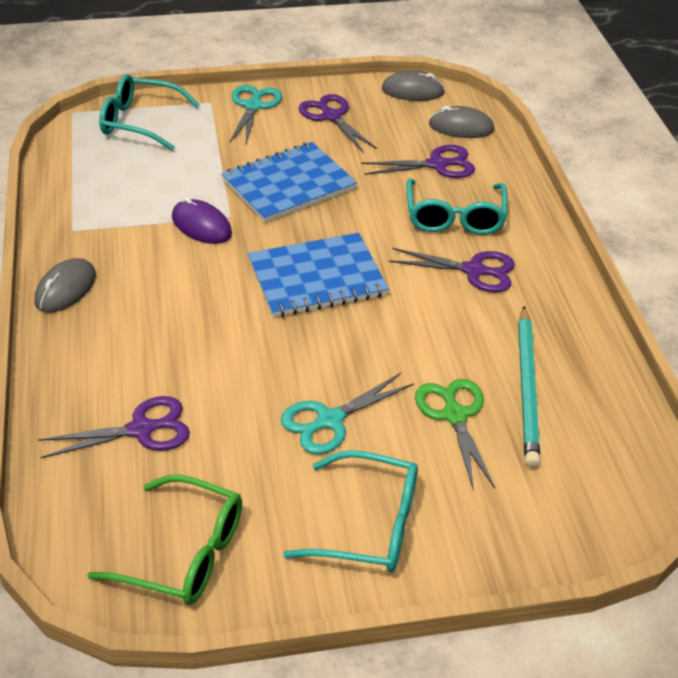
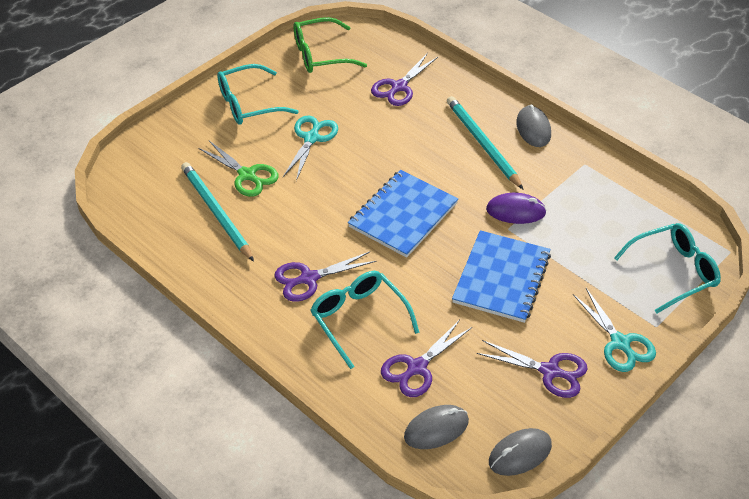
camera: 145 degrees right, 5 degrees up
none -> turquoise pencil [447,96,524,190]

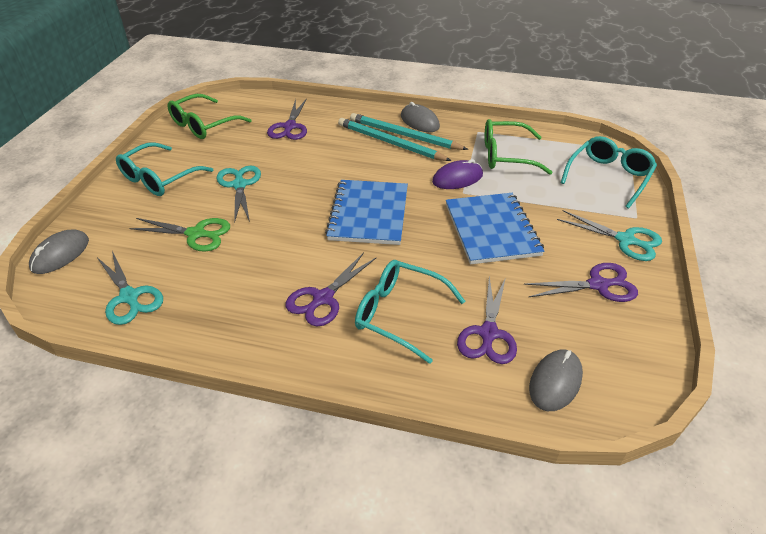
camera: 30 degrees left, 5 degrees down
turquoise pencil [181,162,254,262] -> turquoise pencil moved to [350,113,468,150]
grey mouse [489,428,552,476] -> grey mouse moved to [29,230,89,274]
none -> turquoise scissors [98,251,163,325]
none -> green glasses [484,119,552,175]

